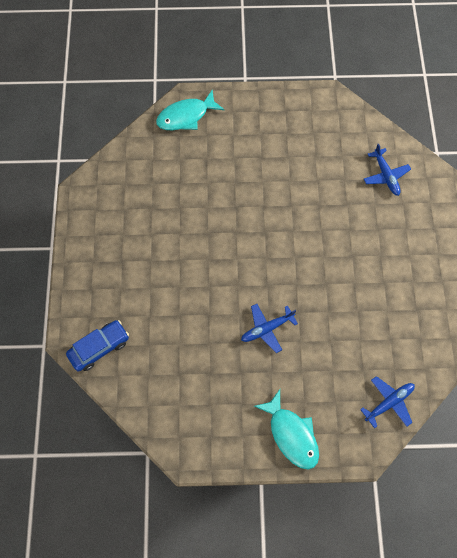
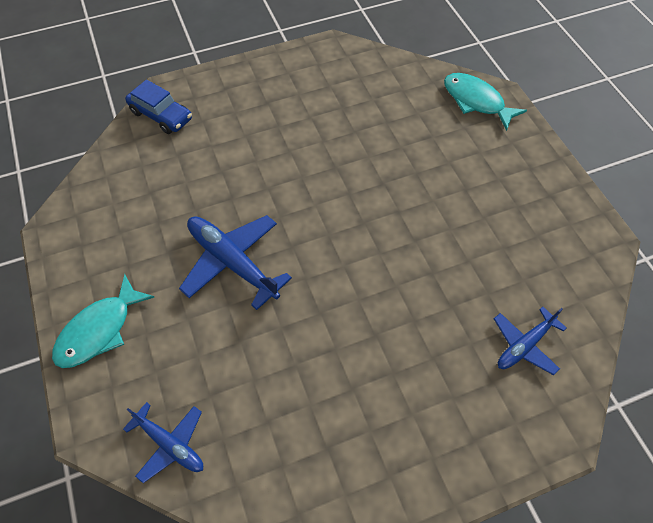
camera: 70 degrees right, 10 degrees down
blue plane [241,304,298,353] -> blue plane [179,215,292,310], size x1.62

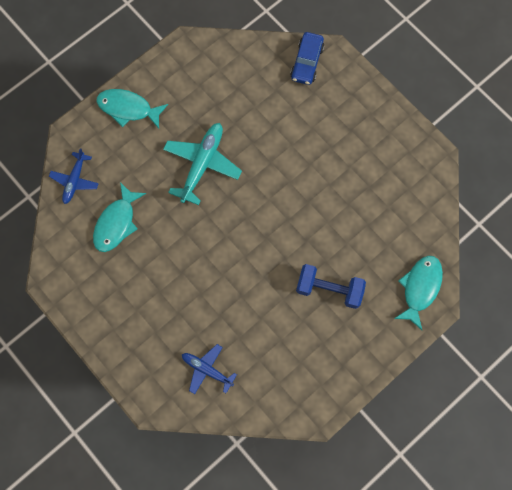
camera: 70 degrees right, 15 degrees up
blue plane [179,215,292,310] -> turquoise plane [163,123,242,205]
none -> turquoise fish [93,182,146,252]
none -> blue dumbbell [296,264,366,309]

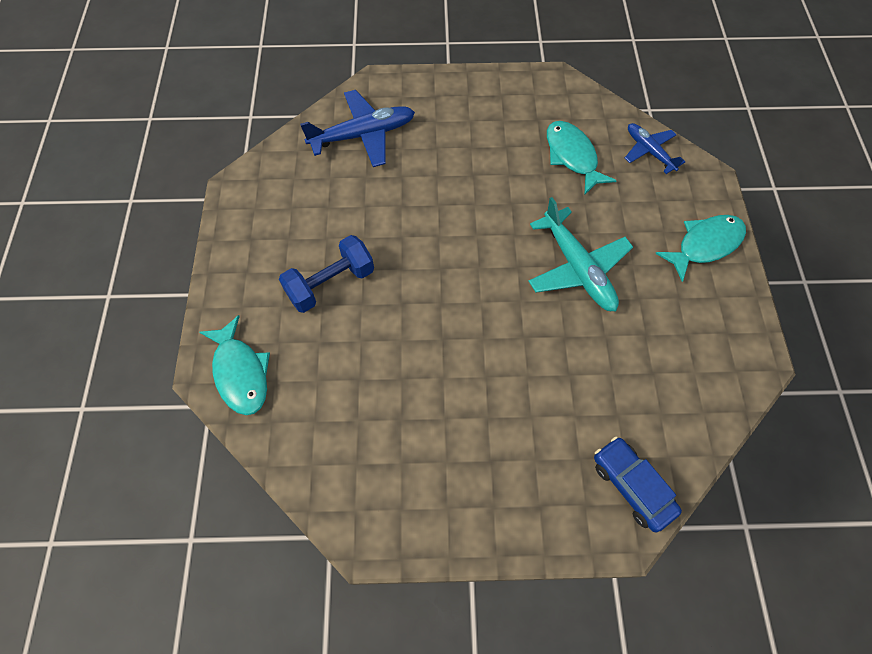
camera: 130 degrees right, 10 degrees down
blue plane [182,344,237,394] -> blue plane [300,90,415,167], size x1.62

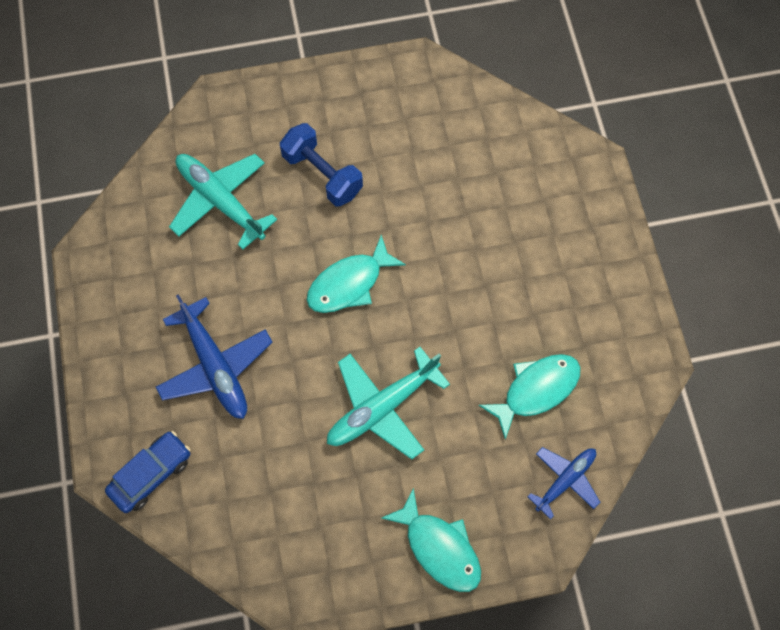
camera: 80 degrees right, 5 degrees up
turquoise fish [199,315,270,415] -> turquoise fish moved to [307,235,406,313]
blue plane [300,90,415,167] -> blue plane moved to [156,294,272,419]
none -> turquoise plane [169,154,277,250]

